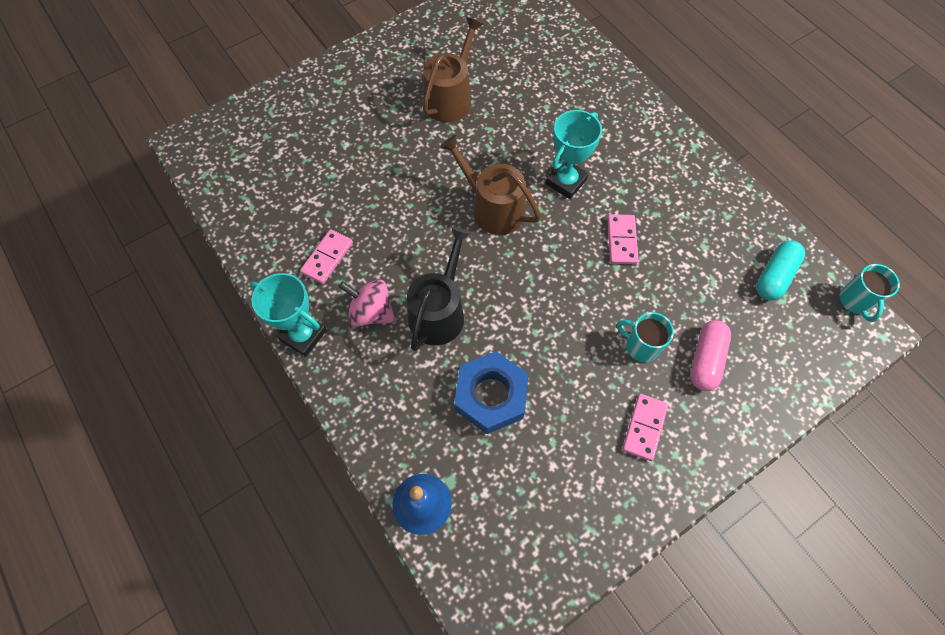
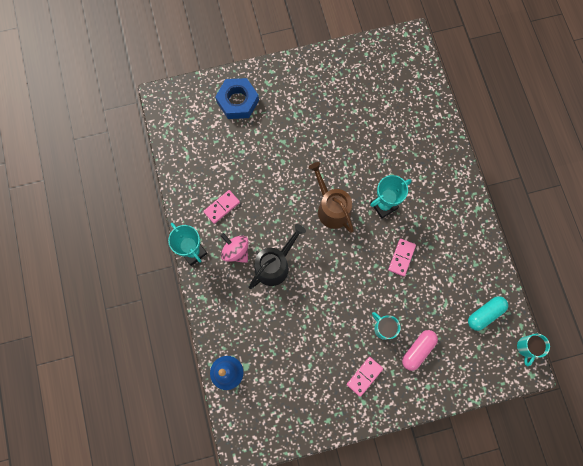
camera: 20 degrees right, 10 degrees up
brown watering can [423,17,483,122] -> none
blue nut [455,351,529,434] -> blue nut moved to [215,78,259,119]

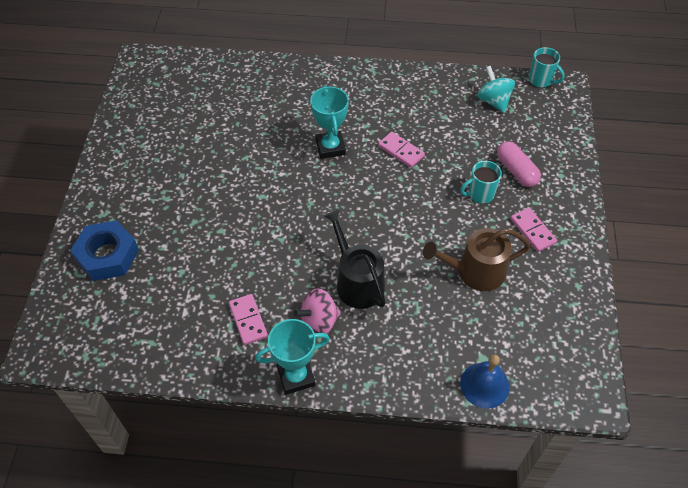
camera: 70 degrees left, 20 degrees down
brown watering can [308,162,354,233] -> brown watering can moved to [423,228,530,291]
turquoise capsule [468,296,508,331] -> turquoise spinning top [477,66,515,113]

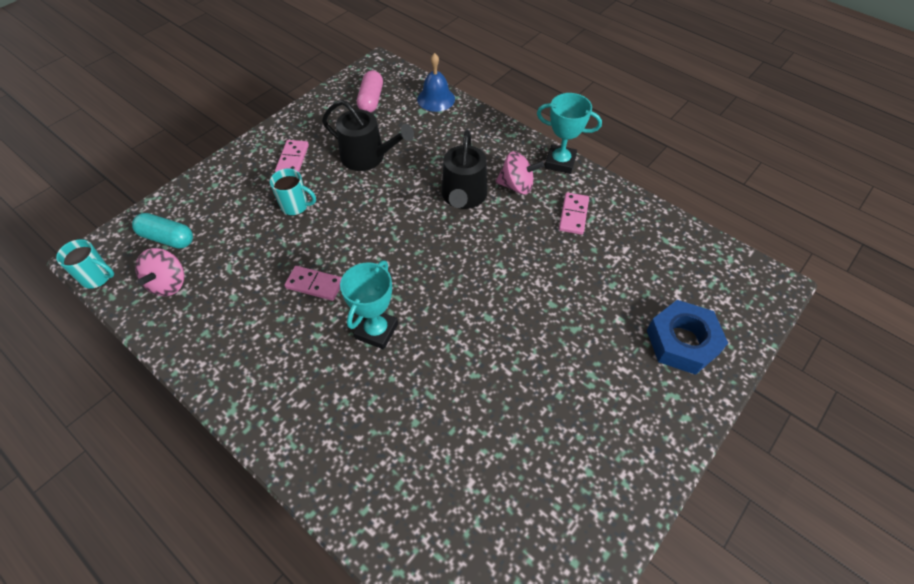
camera: 145 degrees left, 0 degrees up
pink domino [378,132,425,168] -> pink domino turned 60 degrees counterclockwise [284,266,342,301]
brown watering can [423,228,530,291] -> black watering can [322,100,414,171]
turquoise spinning top [477,66,515,113] -> pink spinning top [135,248,184,296]
pink capsule [497,141,541,187] -> pink capsule moved to [357,70,383,112]
turquoise mug [529,47,565,88] -> turquoise mug turned 120 degrees clockwise [56,239,114,289]
none -> turquoise capsule [132,213,193,249]

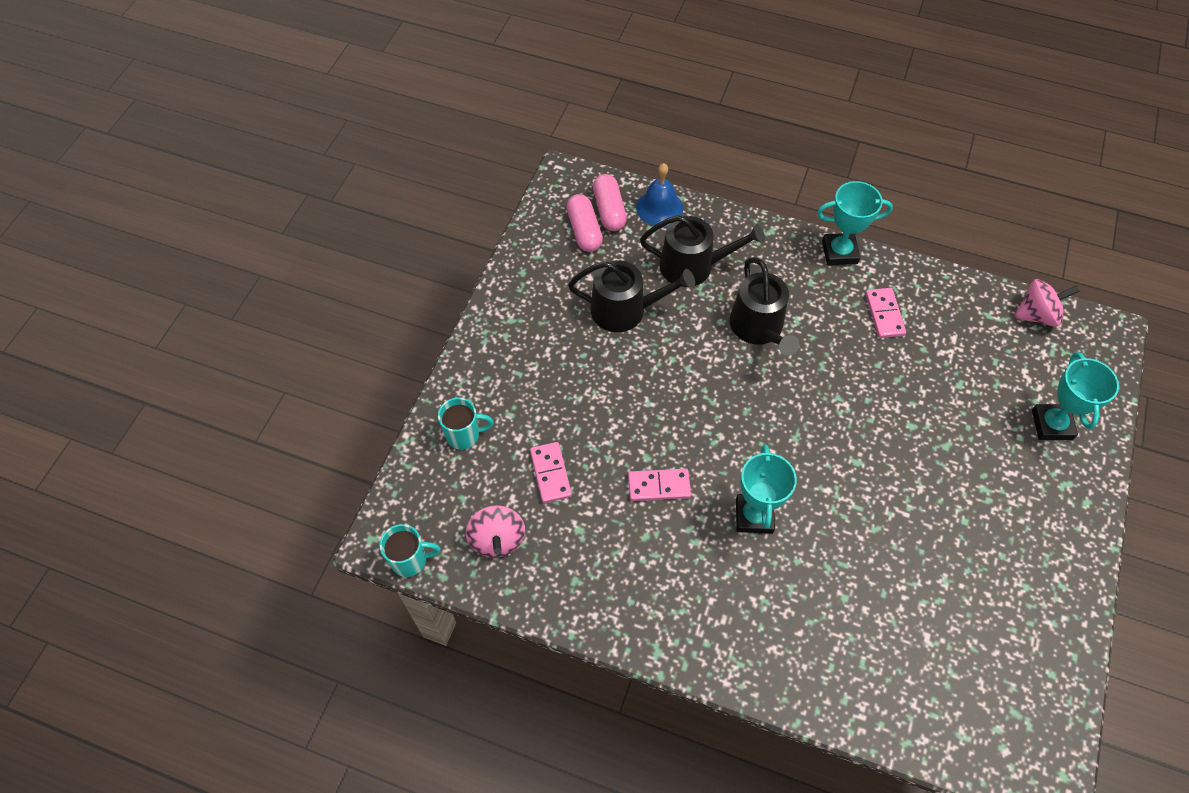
camera: 20 degrees left, 5 degrees up
turquoise capsule [132,213,193,249] -> none
turquoise mug [270,168,316,216] -> turquoise mug moved to [438,398,494,450]
pink domino [275,140,309,172] -> pink domino moved to [530,442,572,503]
pink spinning top [496,151,544,194] -> pink spinning top moved to [1013,279,1080,327]
blue nut [647,300,728,375] -> turquoise trophy [1032,352,1119,440]
none -> pink capsule [593,174,627,231]
none -> black watering can [640,215,765,287]

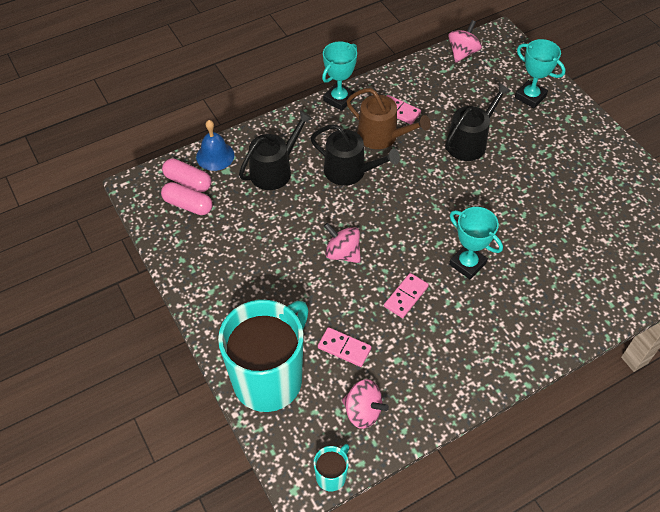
camera: 50 degrees left, 5 degrees down
turquoise mug [438,398,494,450] -> turquoise mug [218,300,309,412], size x2.45
black watering can [568,260,695,332] -> black watering can moved to [445,83,511,161]
none -> pink spinning top [324,223,361,263]
none -> brown watering can [346,88,431,149]

